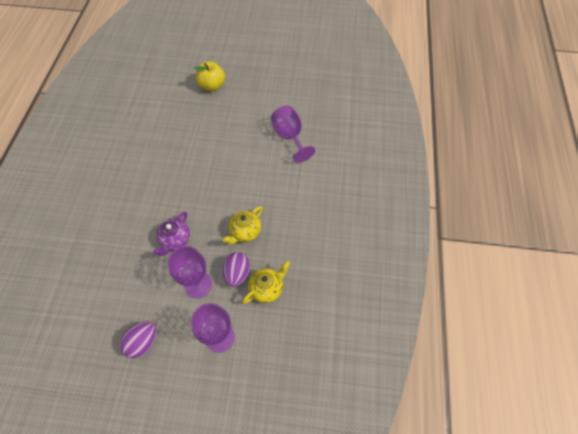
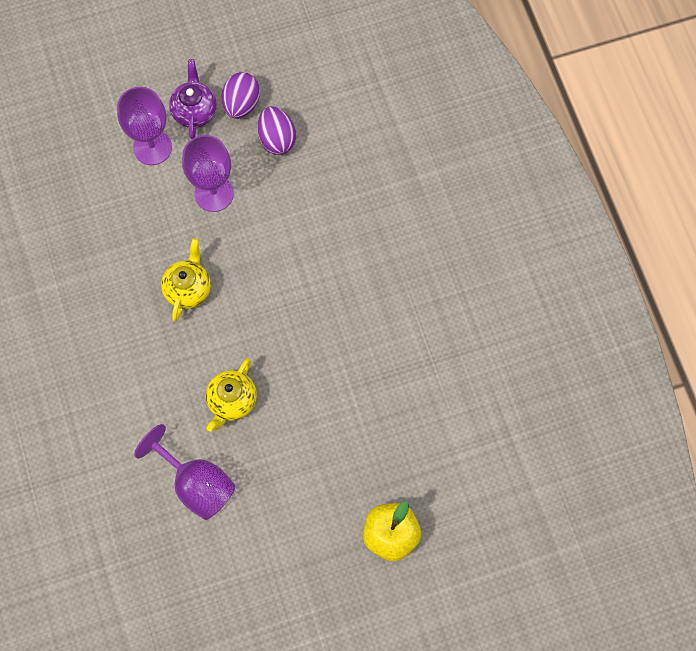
camera: 155 degrees right, 10 degrees up
purple teapot [153,211,190,256] -> purple teapot moved to [169,59,217,139]
purple egg [223,252,250,287] -> purple egg moved to [257,106,296,155]
yellow teapot [242,261,290,304] -> yellow teapot moved to [206,358,257,432]

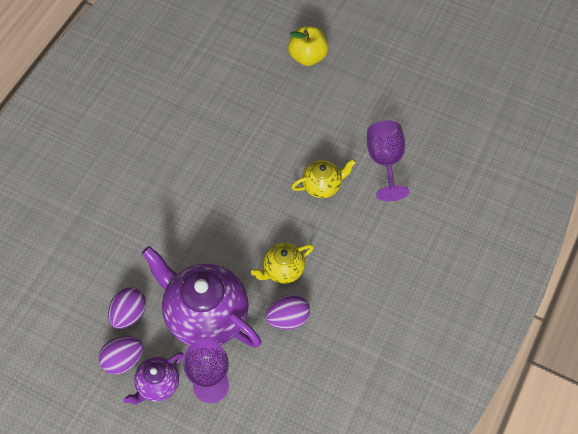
camera: 135 degrees left, 10 degrees down
purple goblet [182,135,234,212] -> purple teapot [142,246,261,348]
none -> purple egg [265,295,310,330]

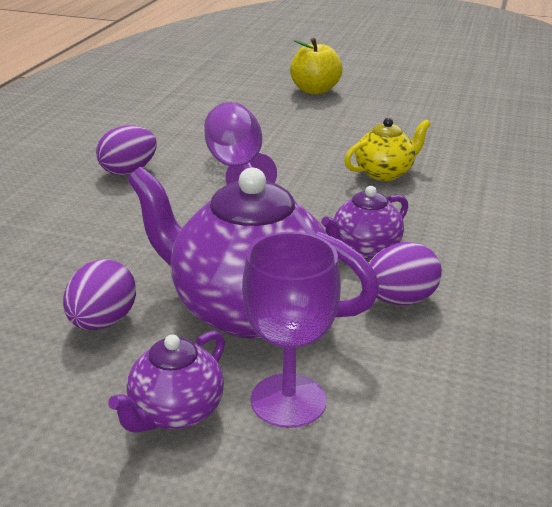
camera: 10 degrees left, 30 degrees down
purple egg [98,336,143,374] -> purple egg moved to [96,125,157,175]
yellow teapot [251,243,314,284] -> purple teapot [321,186,408,259]
purple goblet [367,120,409,201] -> purple goblet moved to [204,102,277,185]

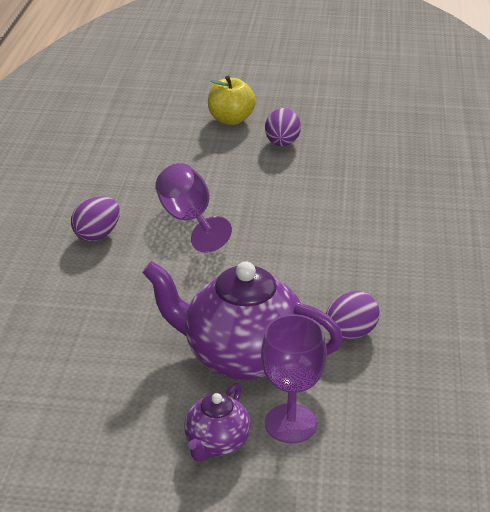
camera: 10 degrees left, 5 degrees up
purple egg [63,259,136,330] -> purple egg moved to [265,108,301,146]
purple teapot [321,186,408,259] -> none
yellow teapot [344,118,431,181] -> none

